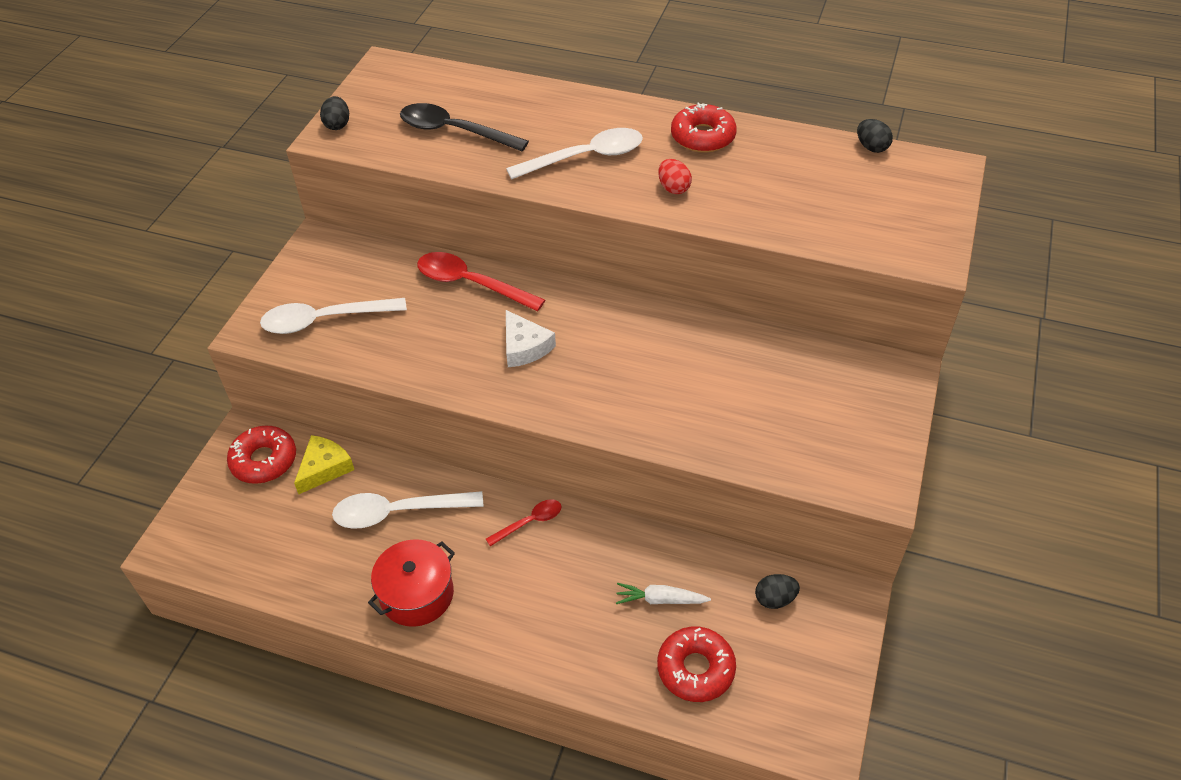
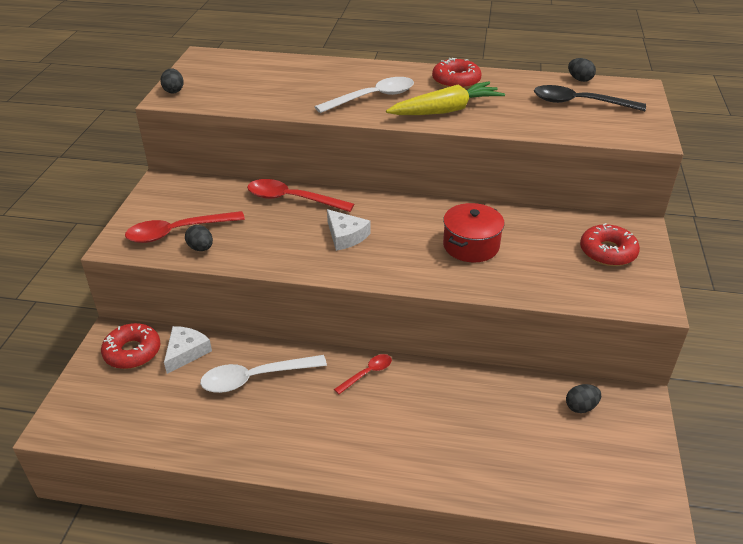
camera: 10 degrees left, 10 degrees down
white spoon [260,298,407,334] -> red spoon [125,211,245,243]
yellow cheese [294,435,354,494] -> white cheese [164,326,212,374]
red pot [368,539,455,627] -> red pot moved to [443,203,504,263]
black spoon [400,103,529,151] -> black spoon moved to [534,85,646,111]
white carrot [616,583,711,604] -> none
red donut [657,626,736,702] -> red donut moved to [580,223,640,266]
red egg [658,159,692,194] -> yellow carrot [386,82,505,115]
none -> black egg [185,225,213,251]

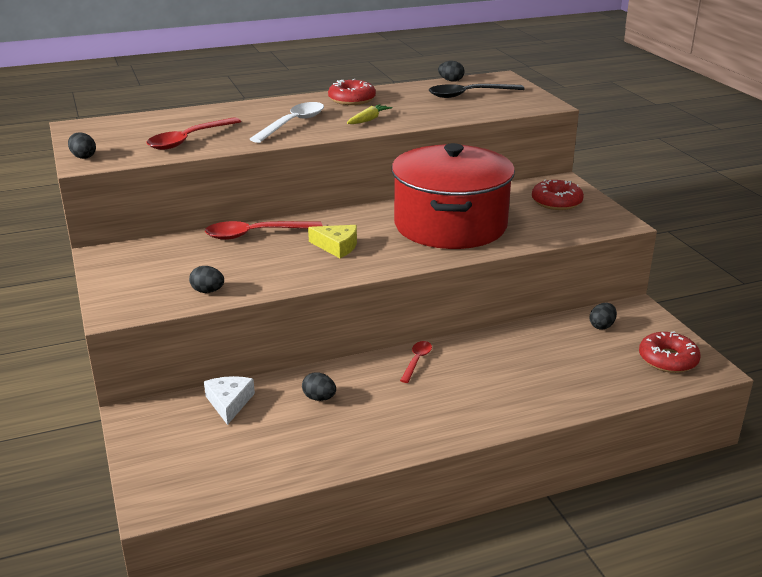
camera: 30 degrees left, 10 degrees down
red donut [101,323,161,369] -> red donut moved to [639,331,700,373]
red spoon [125,211,245,243] -> red spoon moved to [147,117,241,150]
white spoon [200,355,327,393] -> black egg [302,372,336,401]
white cheese [327,209,370,251] -> yellow cheese [308,225,357,258]
yellow carrot [386,82,505,115] -> yellow carrot [347,104,392,124], size x0.53
red pot [443,203,504,263] -> red pot [392,143,515,249], size x2.10

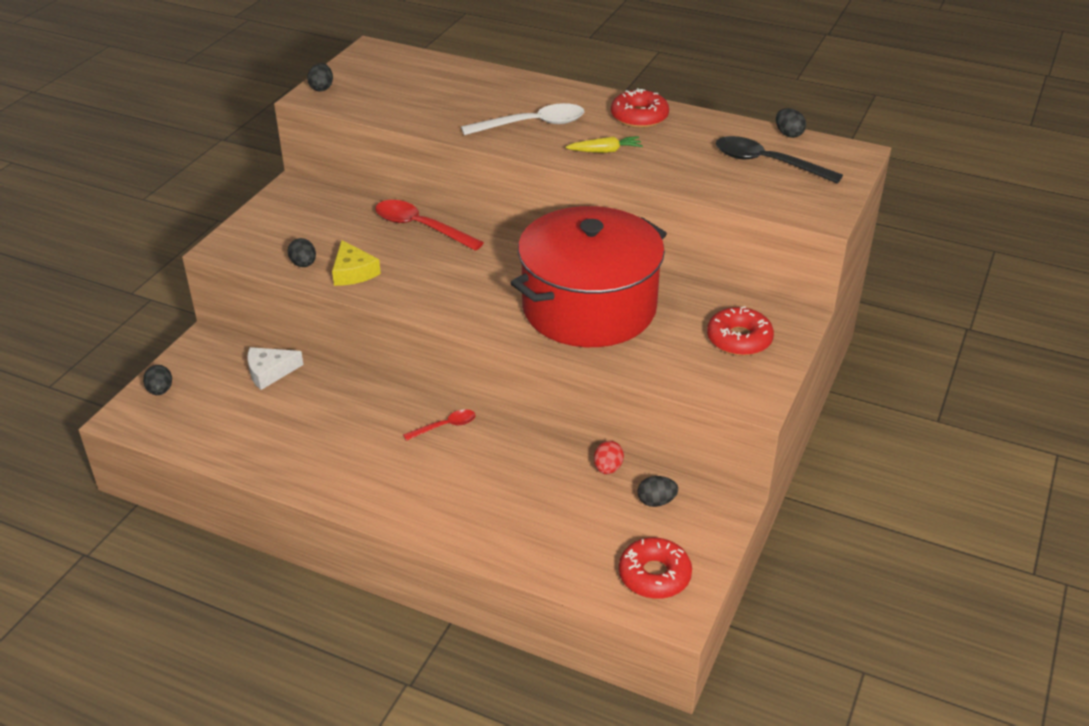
camera: 45 degrees right, 10 degrees up
red spoon [147,117,241,150] -> none
white cheese [204,376,255,425] -> white cheese turned 150 degrees counterclockwise [248,347,304,390]
black egg [302,372,336,401] -> black egg moved to [143,365,172,395]
yellow cheese [308,225,357,258] -> yellow cheese moved to [332,240,381,286]
none -> red egg [594,441,624,474]

